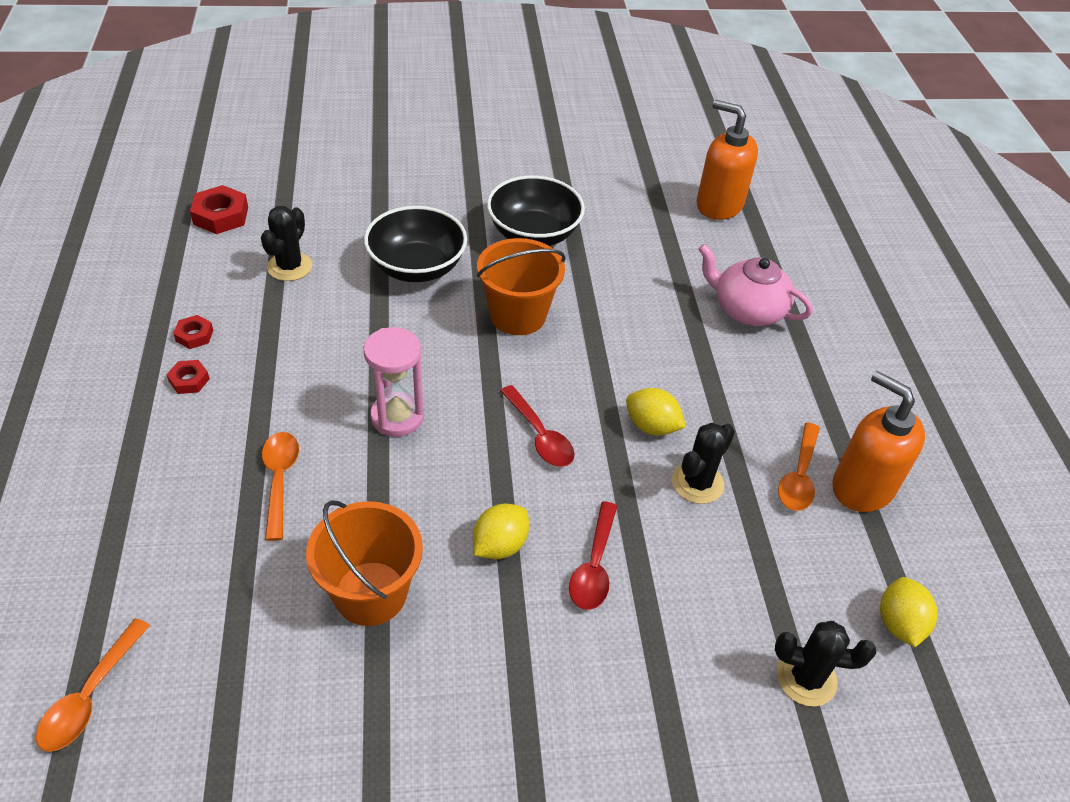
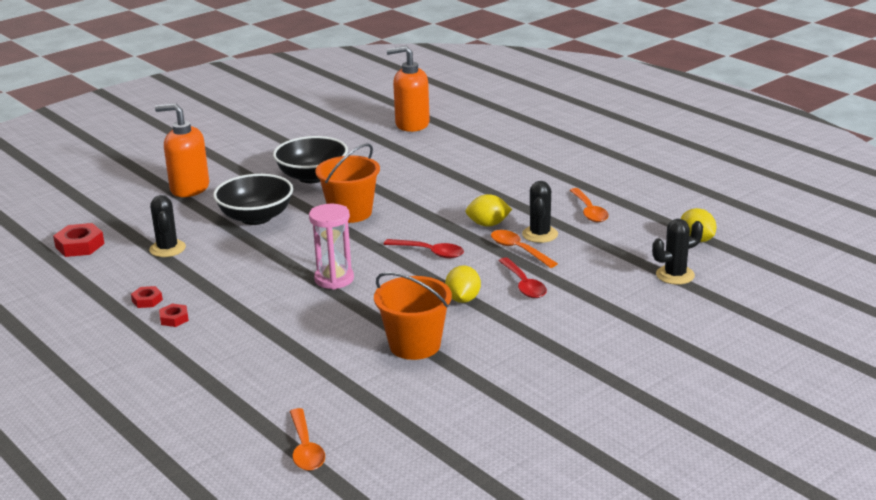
camera: 30 degrees left, 20 degrees down
orange spoon [262,432,299,541] -> orange spoon moved to [491,230,558,268]
pink teapot [698,244,813,326] -> none
orange soap dispenser [832,371,925,512] -> orange soap dispenser moved to [155,103,209,197]

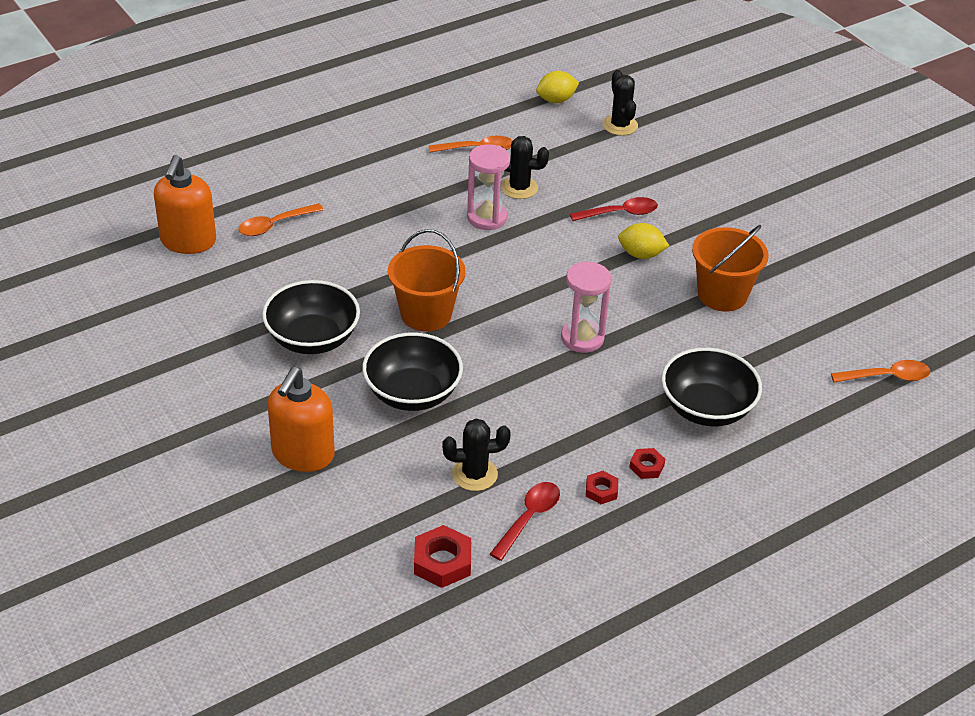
camera: 85 degrees left, 15 degrees up
red spoon [383,239,464,258] -> red spoon moved to [490,482,560,561]
yellow lemon [465,194,512,227] -> pink hourglass [467,144,510,230]
orange spoon [491,230,558,268] -> orange spoon moved to [238,203,324,236]
none -> black bowl [661,348,762,427]

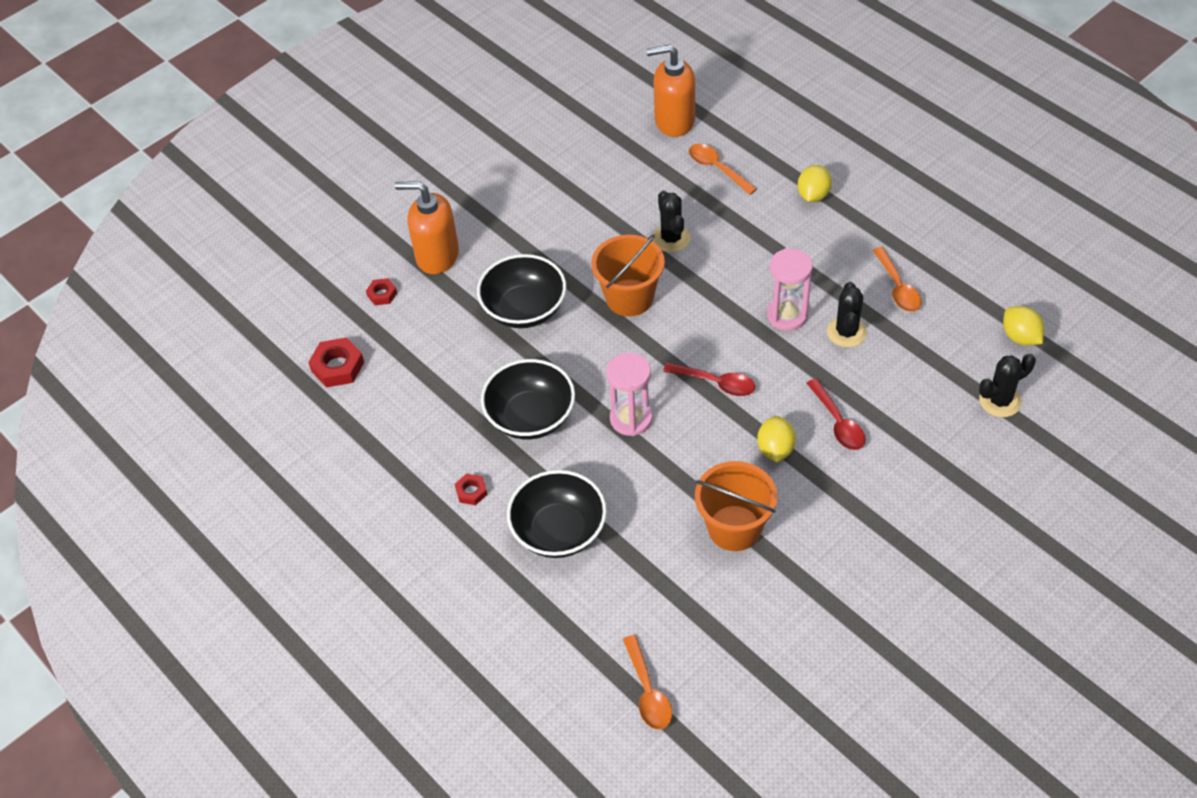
camera: 85 degrees right, 10 degrees up
black bowl [262,280,360,354] -> black bowl moved to [481,359,575,440]
black cactus [442,419,511,491] -> black cactus moved to [653,190,690,252]
red spoon [490,482,560,561] -> red spoon moved to [663,362,755,396]
red nut [586,471,618,504] -> red nut moved to [366,278,397,305]
none -> yellow lemon [797,165,832,202]

